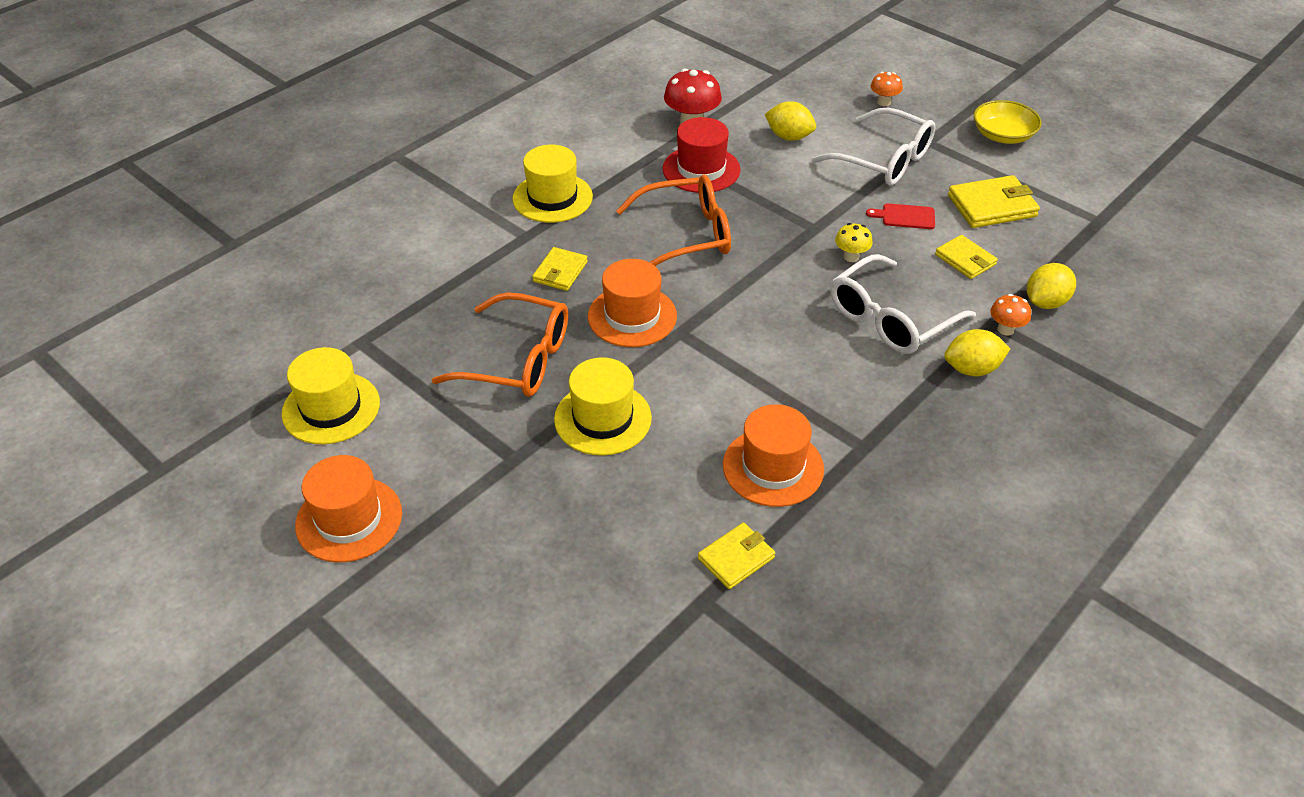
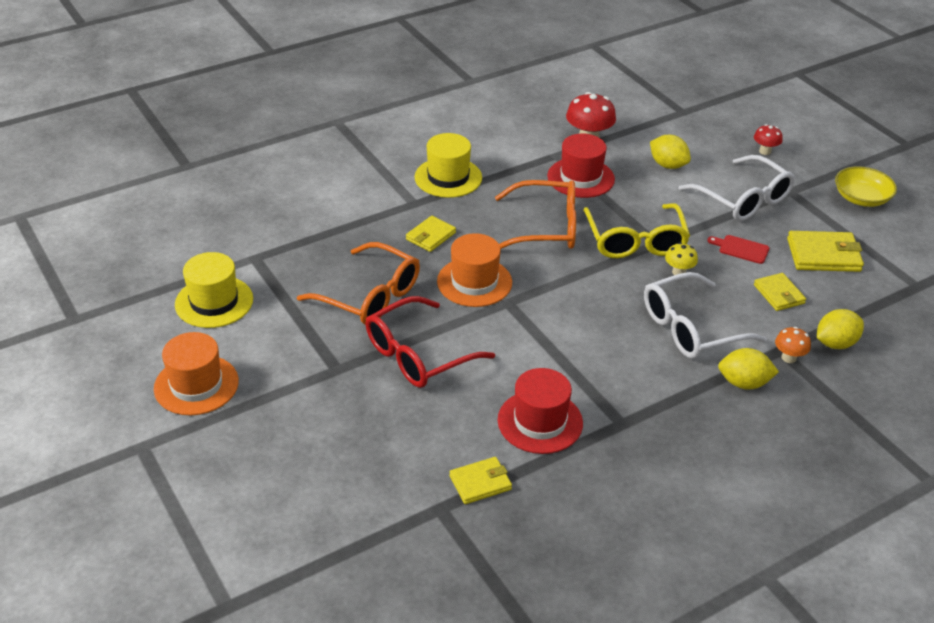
camera: 15 degrees right, 5 degrees down
yellow hat [554,357,652,456] -> red glasses [365,296,495,388]
orange hat [723,404,824,507] -> red hat [498,368,583,454]
orange mushroom [871,72,903,106] -> red mushroom [754,124,783,155]
none -> yellow glasses [583,203,690,258]

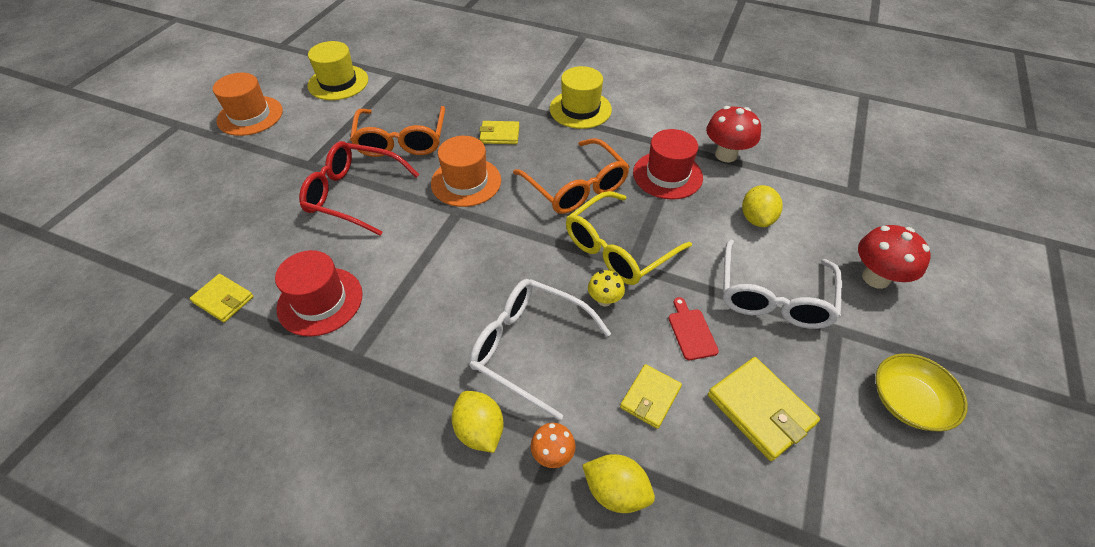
camera: 55 degrees right, 10 degrees up
red mushroom [754,124,783,155] -> red mushroom [858,225,931,289], size x1.76

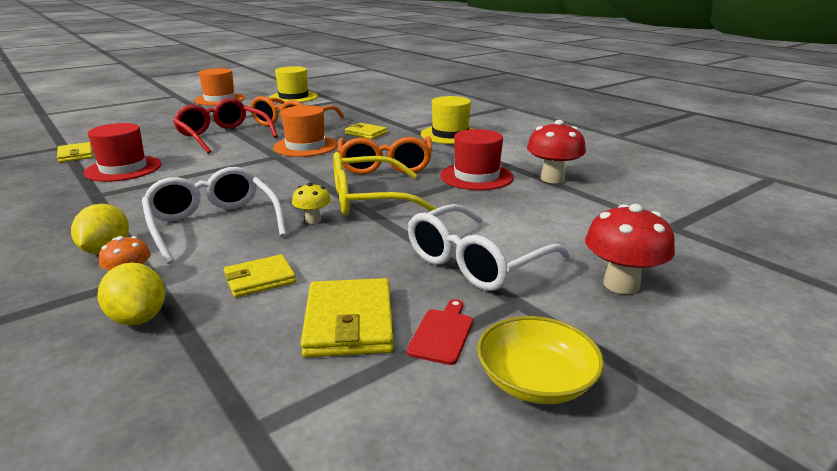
camera: 30 degrees right, 25 degrees down
red cutting board [669,297,719,360] -> red cutting board moved to [407,299,473,365]
yellow lemon [742,185,783,227] -> none

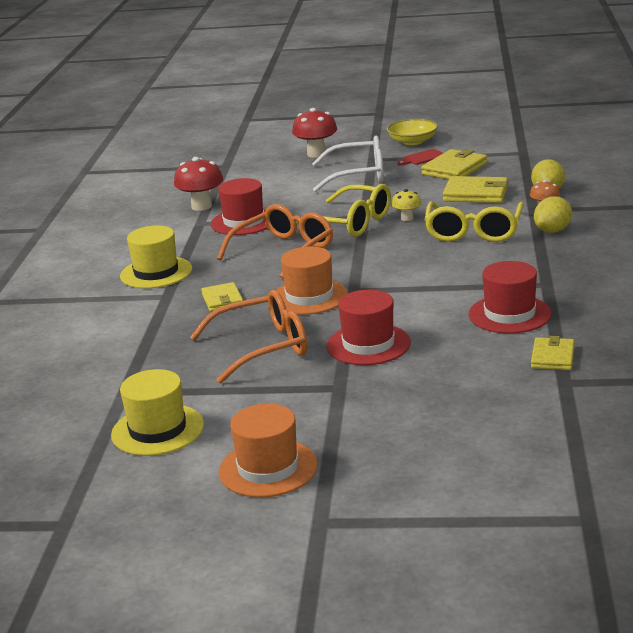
camera: 135 degrees left, 0 degrees up
white glasses [142,167,287,264] -> yellow glasses [425,202,524,242]
red glasses [173,98,278,154] -> red hat [327,290,411,365]
yellow wallet [224,254,296,298] -> yellow wallet [443,176,508,203], size x1.56

